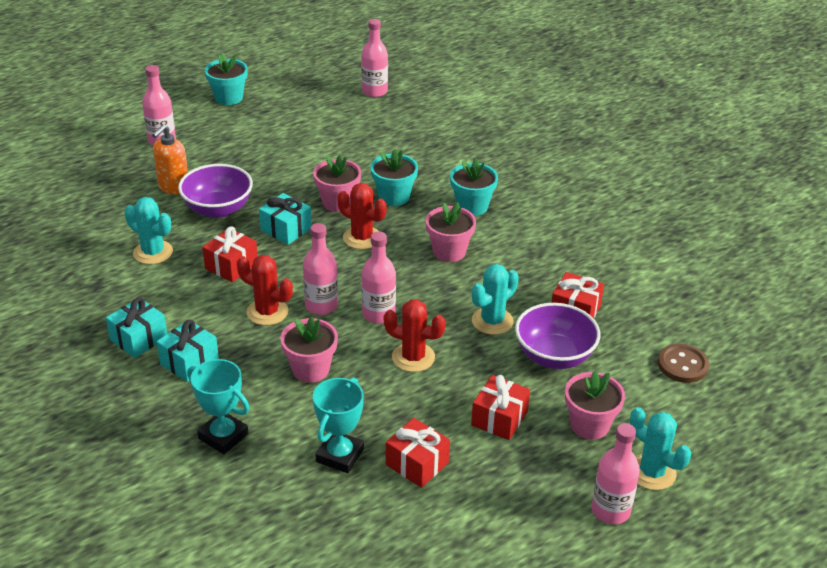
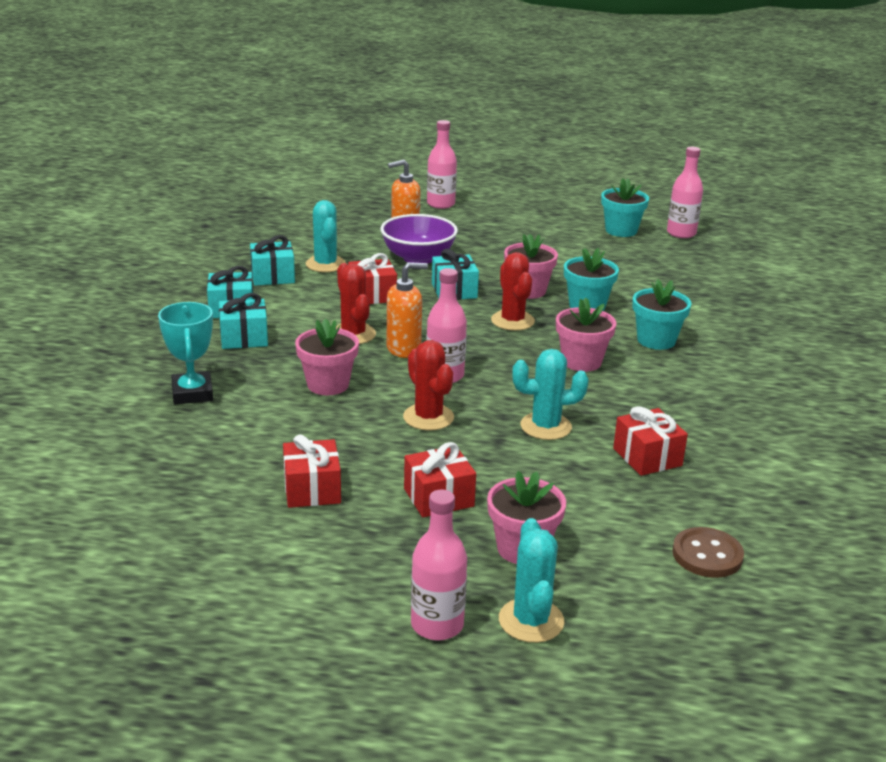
camera: 40 degrees right, 10 degrees down
turquoise flower pot [205,53,248,105] -> turquoise flower pot moved to [601,178,649,237]
pink bottle [303,223,338,315] -> orange soap dispenser [387,262,428,358]
turquoise trophy [313,377,364,473] -> none
purple bowl [515,303,600,369] -> none
none -> turquoise gift [250,235,295,286]

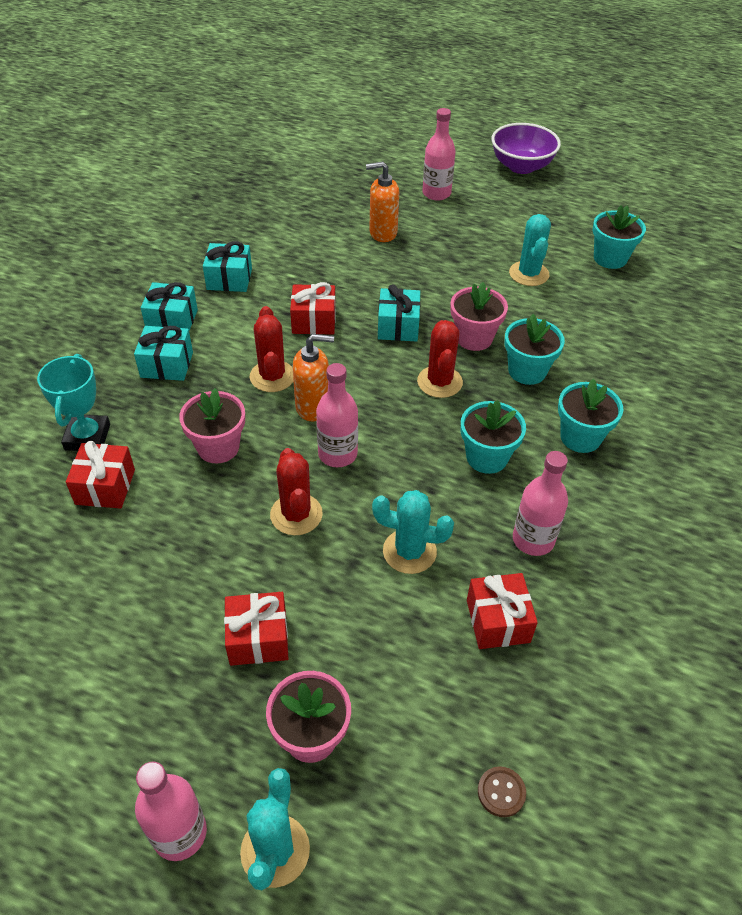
camera: 15 degrees right, 20 degrees up
red gift [283,434,341,508] -> red gift moved to [66,441,135,509]
turquoise cactus [306,200,346,272] -> turquoise cactus moved to [509,214,551,286]
purple bowl [380,214,458,264] -> purple bowl moved to [492,123,561,174]
pink flower pot [556,298,617,372] -> turquoise flower pot [461,400,526,474]
pink bottle [667,147,703,238] -> pink bottle moved to [513,451,568,556]
brown button [672,527,744,578] -> brown button [478,766,526,817], size x0.63

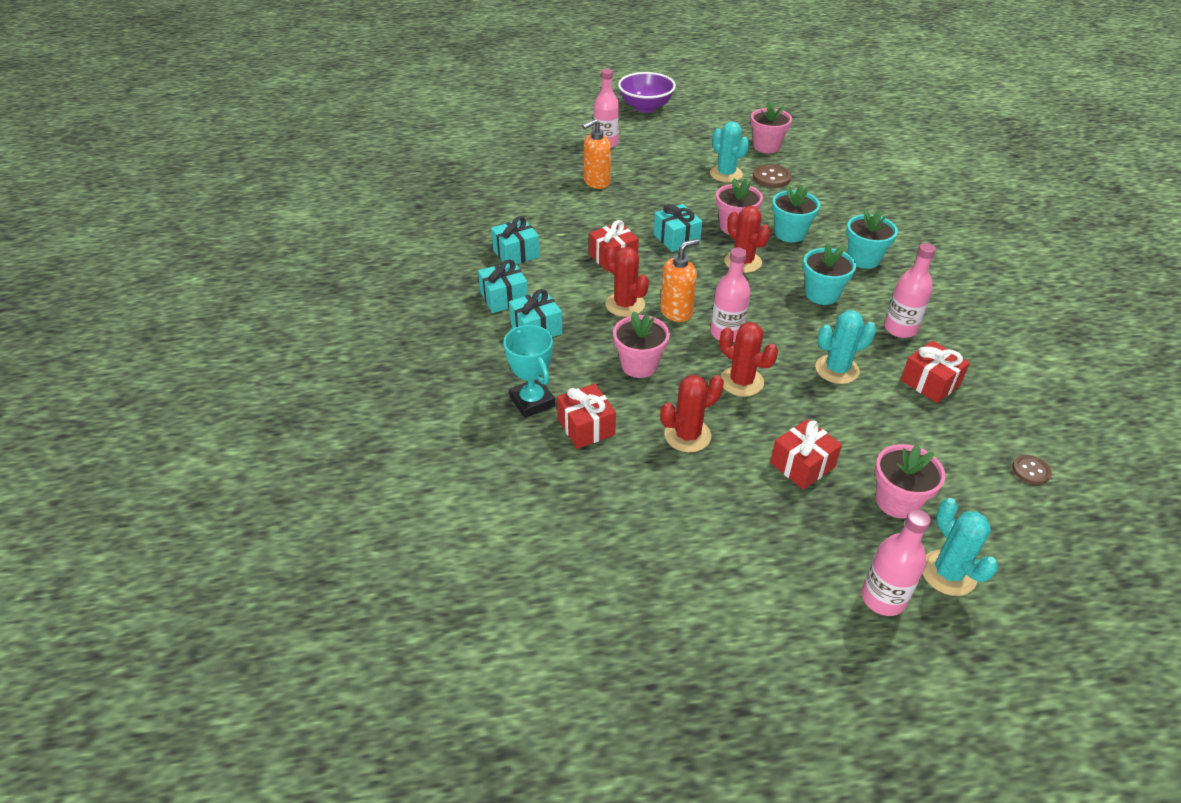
camera: 30 degrees left, 5 degrees down
turquoise flower pot [593,205,646,269] -> pink flower pot [751,101,792,153]
none -> red cactus [660,375,724,453]
none -> brown button [753,164,792,188]

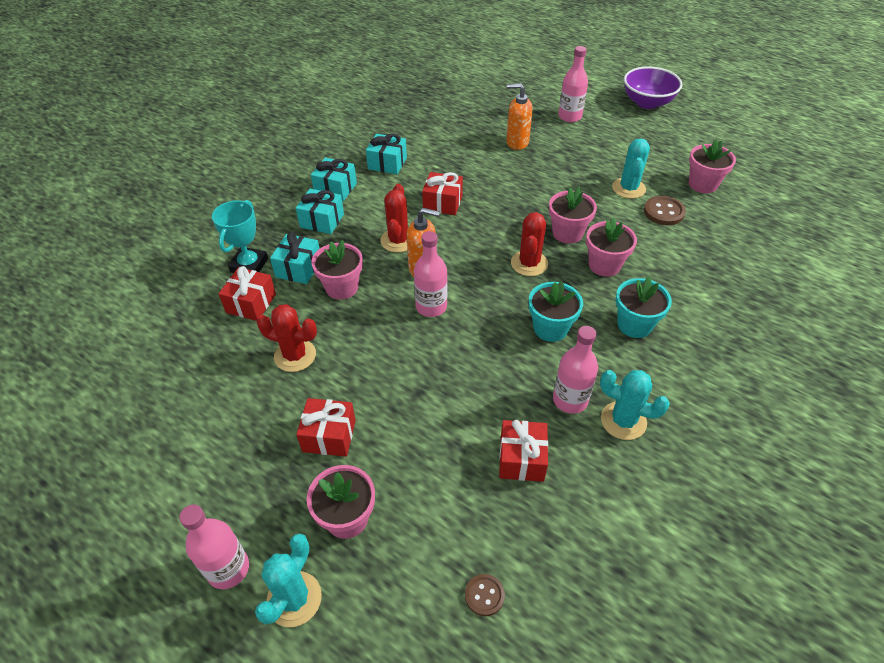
camera: 45 degrees right, 5 degrees up
turquoise gift [653,204,702,252] -> turquoise gift moved to [270,232,320,284]
red cactus [720,322,778,397] -> none
turquoise flower pot [772,185,820,242] -> pink flower pot [586,217,637,277]
turquoise cactus [815,310,876,384] -> turquoise cactus moved to [600,370,670,440]

